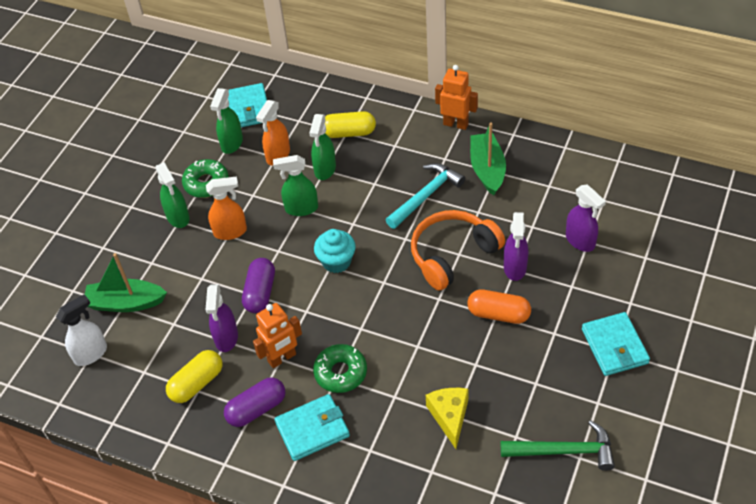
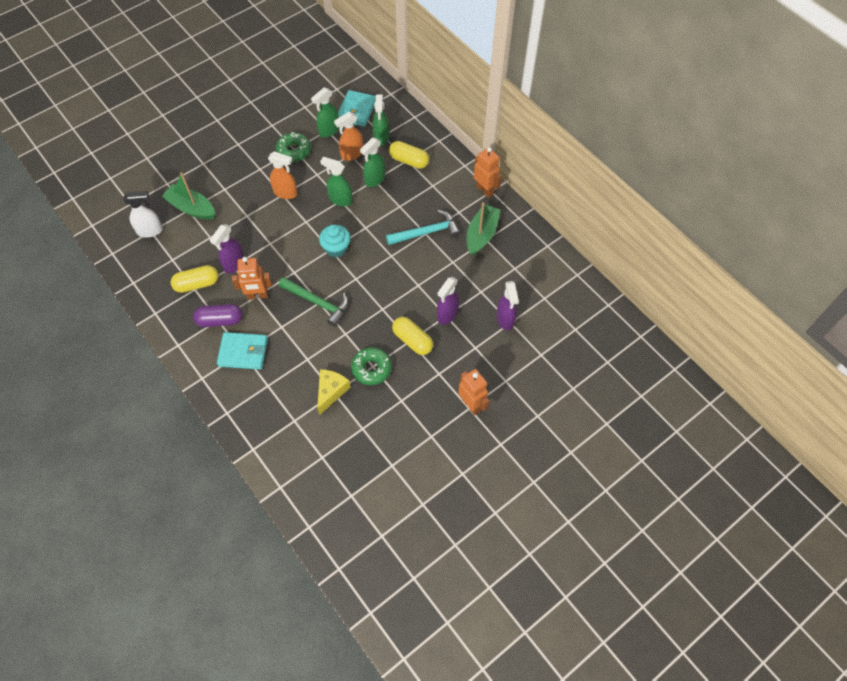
camera: 25 degrees right, 10 degrees up
green spray bottle [155,162,190,228] -> green spray bottle moved to [372,94,389,145]
purple capsule [242,258,275,313] -> none
green donut [313,344,367,393] -> green donut moved to [351,347,392,385]
orange headphones [411,210,505,291] -> none
orange capsule [467,289,531,324] -> yellow capsule [392,317,433,355]
green hammer [501,420,615,471] -> green hammer moved to [279,277,348,327]
turquoise wallet [582,312,650,376] -> orange robot [458,369,489,415]

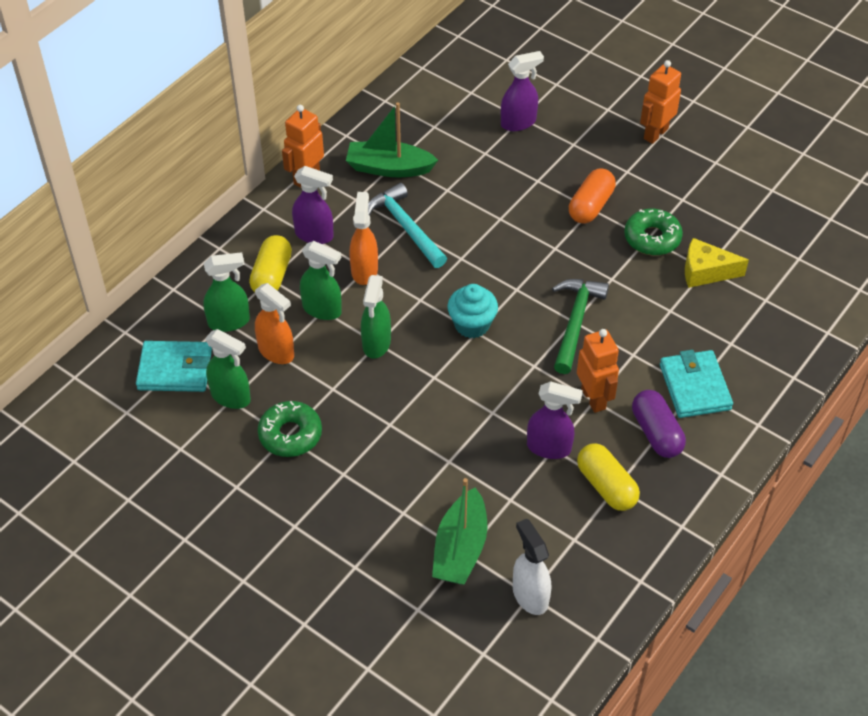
camera: 105 degrees left, 10 degrees down
orange spray bottle [268,151,298,199] -> orange spray bottle moved to [349,192,378,285]
yellow capsule [392,317,433,355] -> orange capsule [569,168,616,223]
purple spray bottle [437,277,459,324] -> purple spray bottle moved to [292,166,334,244]

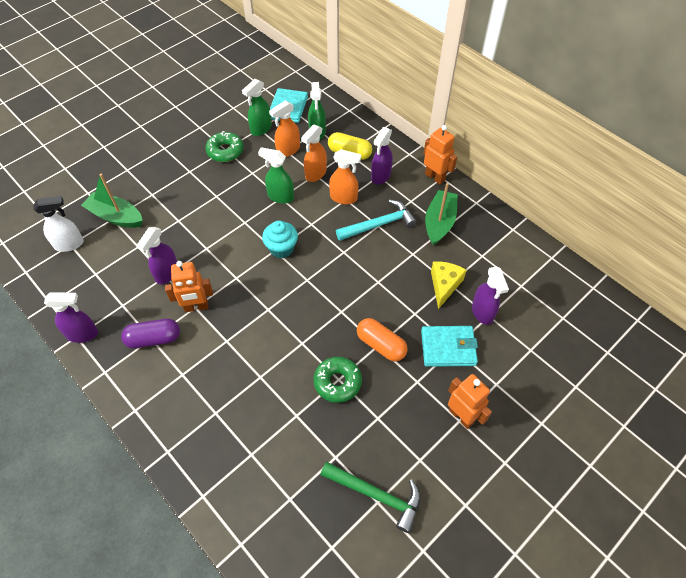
camera: 100 degrees right, 5 degrees up
green spray bottle [300,241,342,320] -> orange spray bottle [301,124,327,182]
green hammer [552,279,609,374] -> green hammer moved to [320,462,421,533]
yellow capsule [577,443,640,511] -> none
turquoise wallet [660,350,733,418] -> turquoise wallet moved to [421,326,478,367]
yellow cheese [685,238,749,288] -> yellow cheese moved to [431,261,467,309]
none -> purple spray bottle [44,292,98,343]

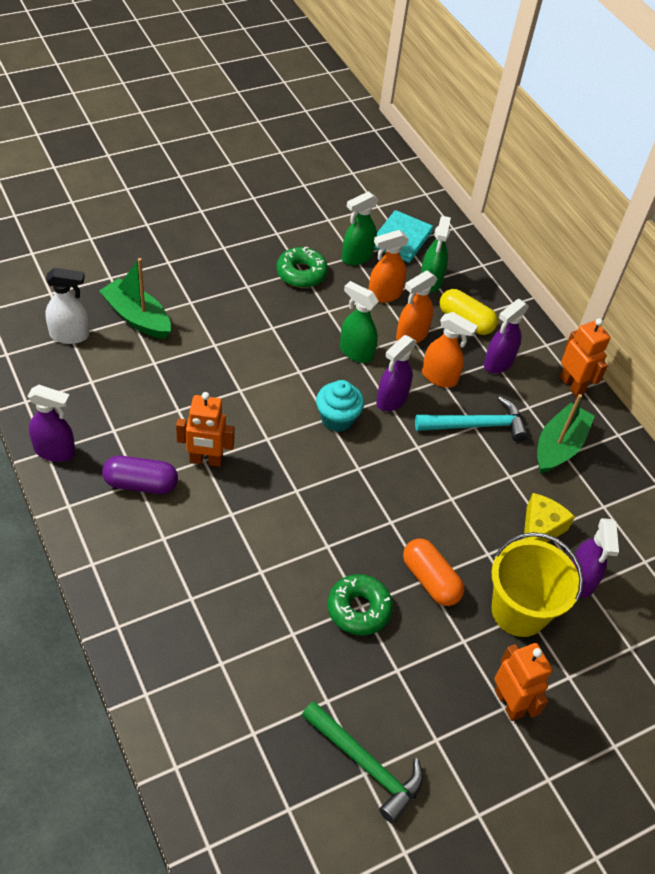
camera: 10 degrees right, 5 degrees down
purple spray bottle [137,227,177,284] -> purple spray bottle moved to [376,335,417,411]
turquoise wallet [421,326,478,367] -> yellow bucket [491,532,583,637]

